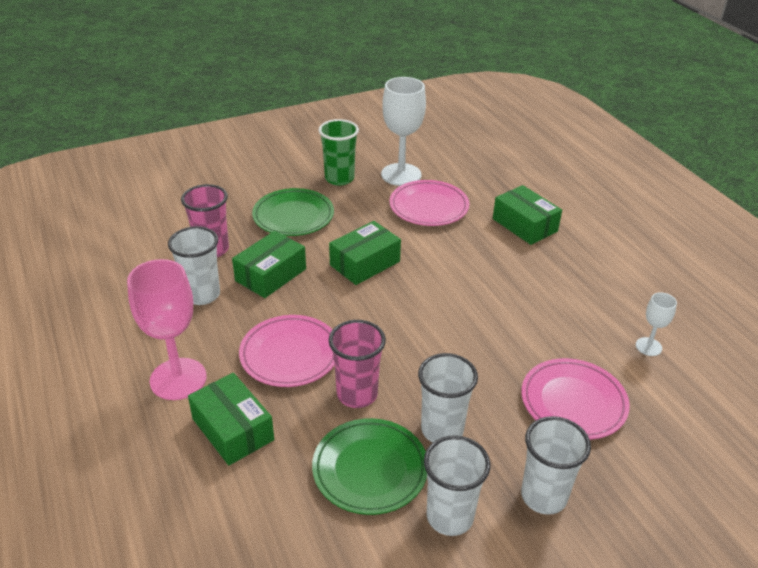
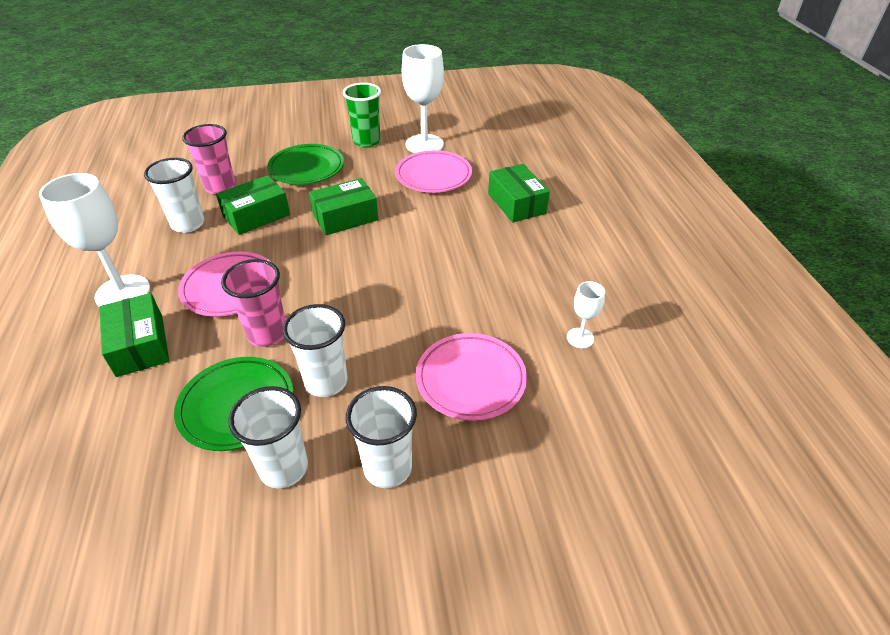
camera: 15 degrees right, 5 degrees up
pink goblet [127,259,206,400] -> white goblet [39,173,150,306]

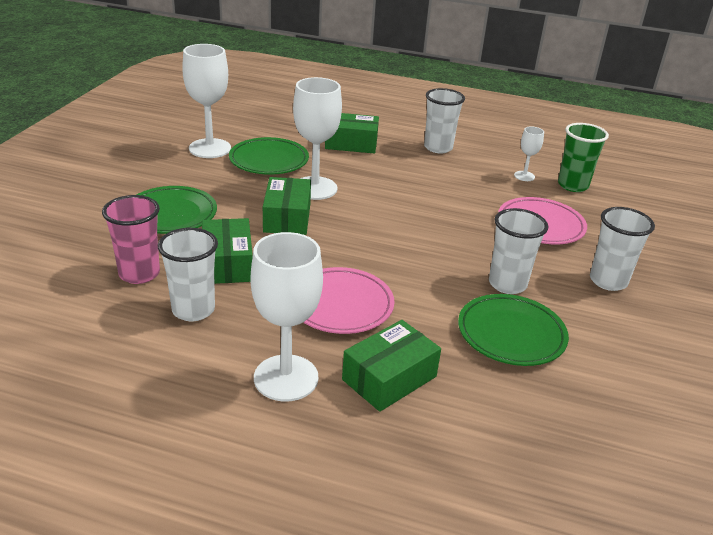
camera: 65 degrees left, 10 degrees down
green box [99,293,169,377] -> green box turned 45 degrees counterclockwise [342,320,441,412]
pink cup [221,259,285,347] -> none
white cup [228,386,308,488] -> white cup moved to [424,88,465,153]
green cup [343,83,381,148] -> green cup moved to [558,123,609,192]
pink plate [395,150,472,193] -> green plate [229,137,309,175]
none -> white goblet [293,77,342,200]

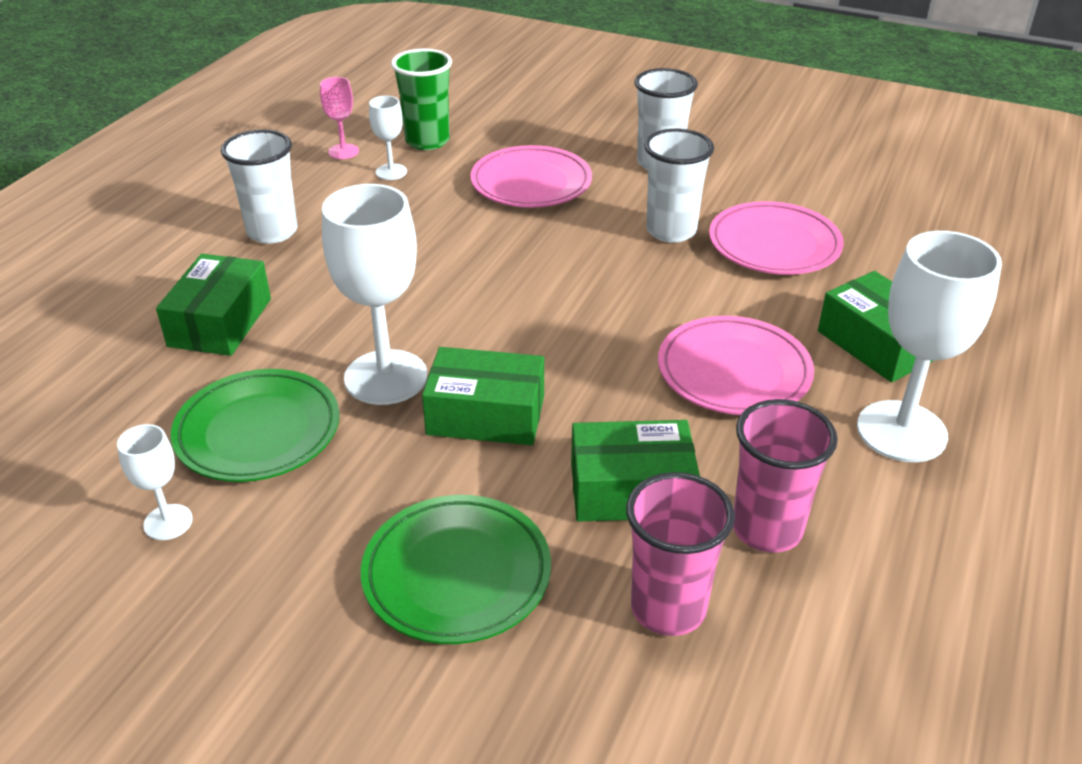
camera: 80 degrees left, 5 degrees up
white cup [158,228,218,321] -> pink cup [733,399,838,553]
white goblet [182,44,231,158] -> white goblet [117,424,193,540], size x0.49
green plate [458,294,569,366] -> pink plate [709,201,844,275]
none -> pink goblet [320,77,359,159]

